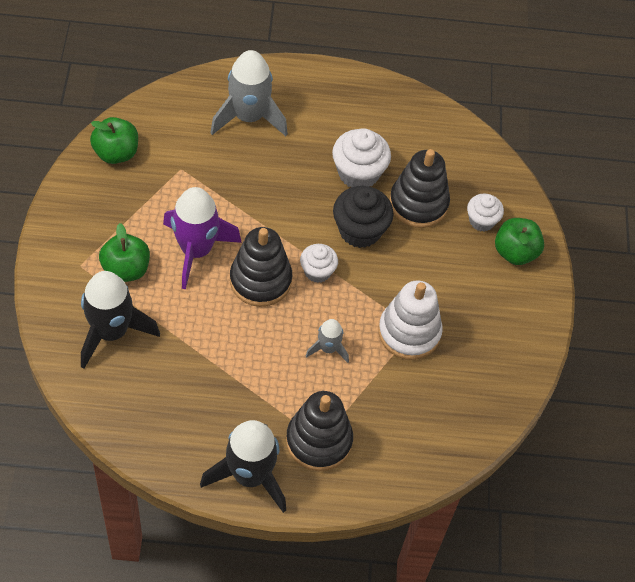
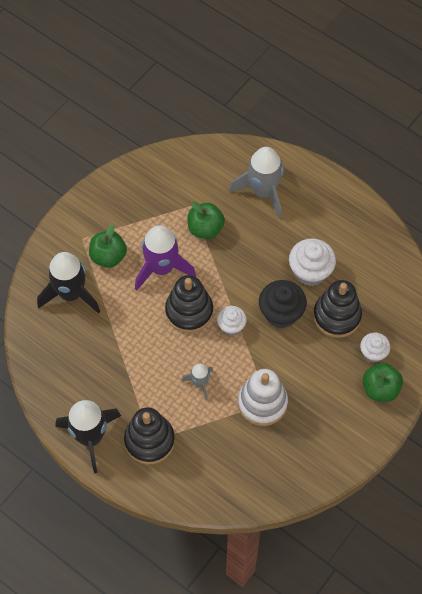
camera: 40 degrees right, 5 degrees up
green apple [90,117,138,164] -> green apple moved to [188,201,225,239]

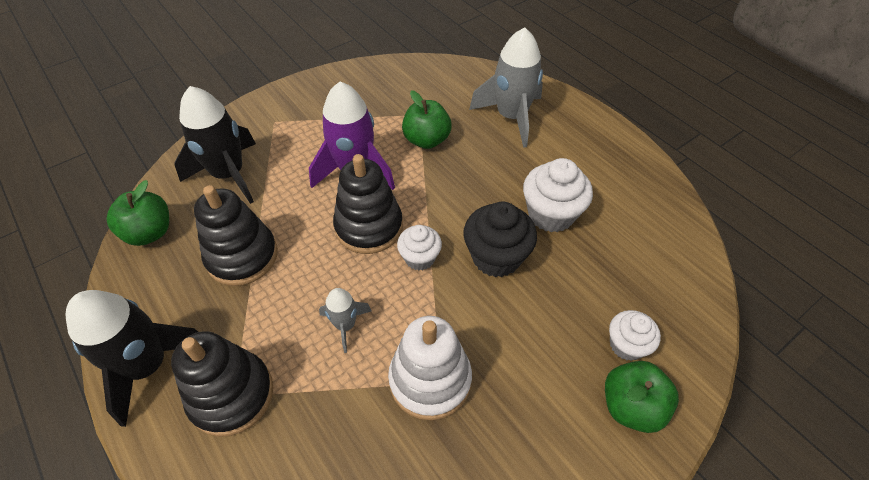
camera: 15 degrees right, 10 degrees down
green apple [89,224,127,268] -> green apple moved to [107,180,169,246]
black stacking toy [313,280,362,338] -> black stacking toy moved to [194,185,278,286]

